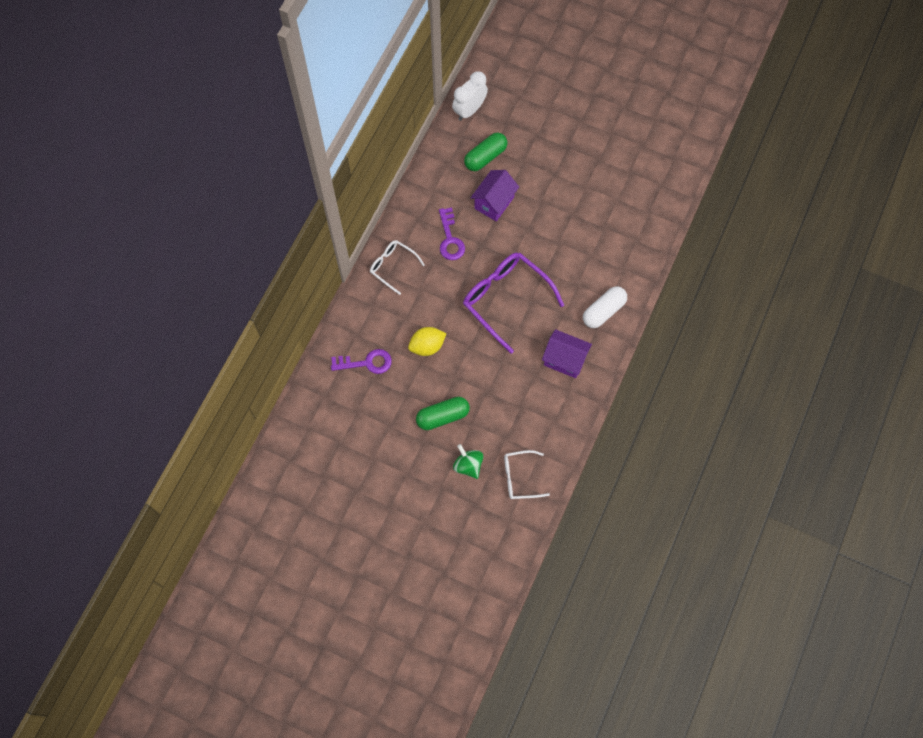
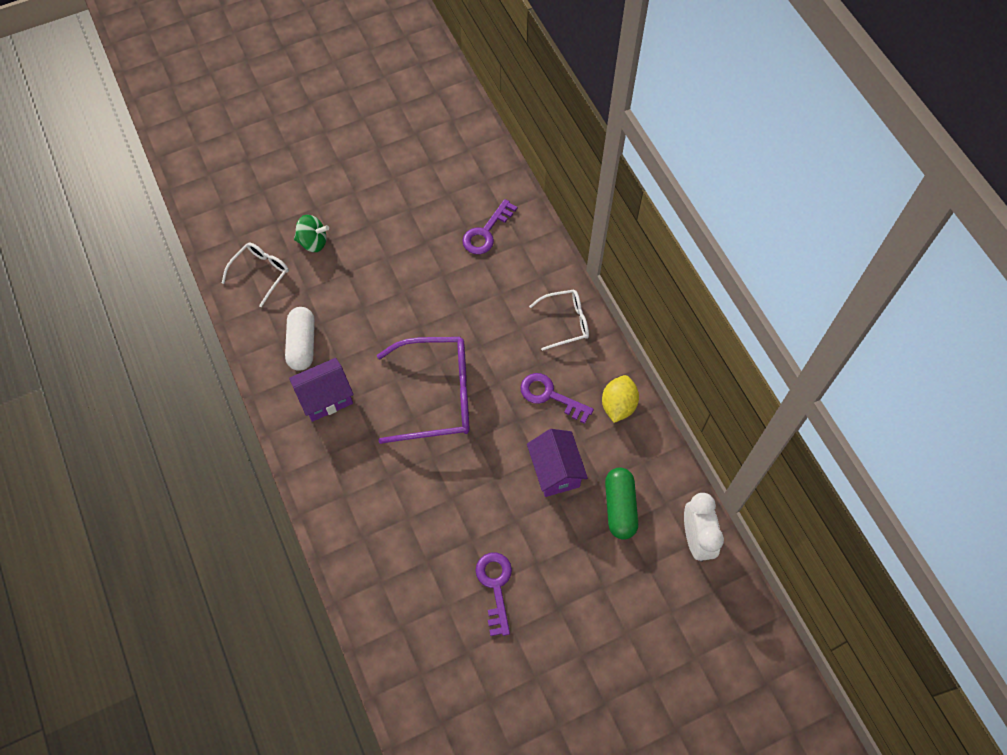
camera: 130 degrees right, 5 degrees down
yellow lemon [408,327,447,356] -> yellow lemon moved to [602,375,639,423]
green capsule [416,397,470,430] -> none
white capsule [583,286,627,328] -> white capsule moved to [285,307,315,371]
none -> purple key [475,552,512,636]

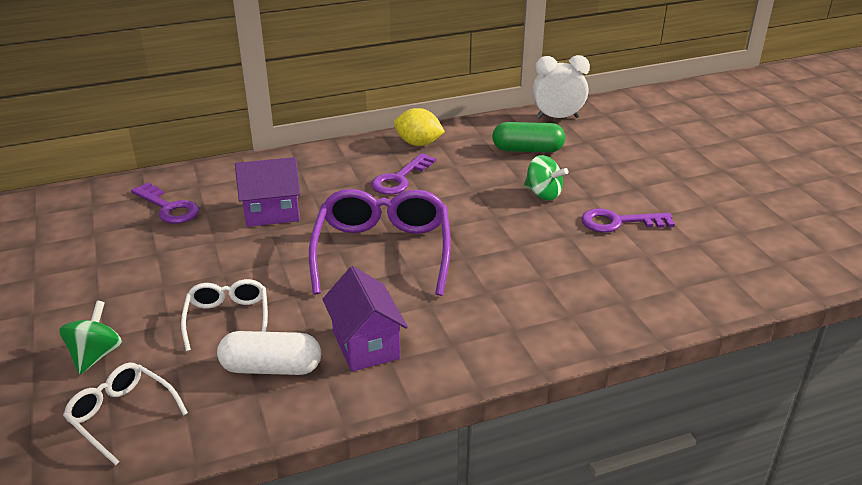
camera: 85 degrees left, 30 degrees down
purple house [527,429,588,497] -> purple house moved to [235,157,300,227]
white glasses [529,289,589,351] -> white glasses moved to [181,279,268,351]
none -> green spinning top [524,155,568,201]

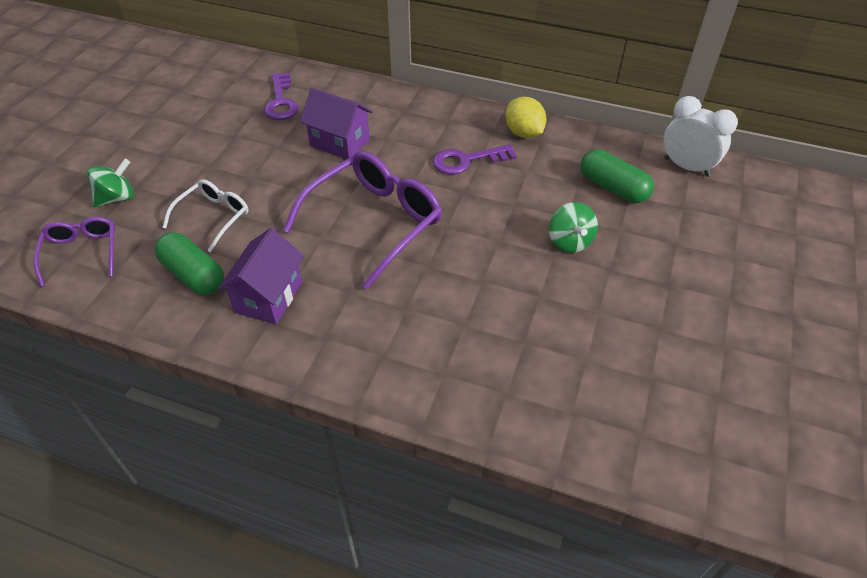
camera: 40 degrees right, 15 degrees up
white glasses [63,362,188,465] -> purple glasses [34,217,115,287]
white capsule [217,331,321,375] -> green capsule [155,232,224,295]
purple key [581,208,675,233] -> none

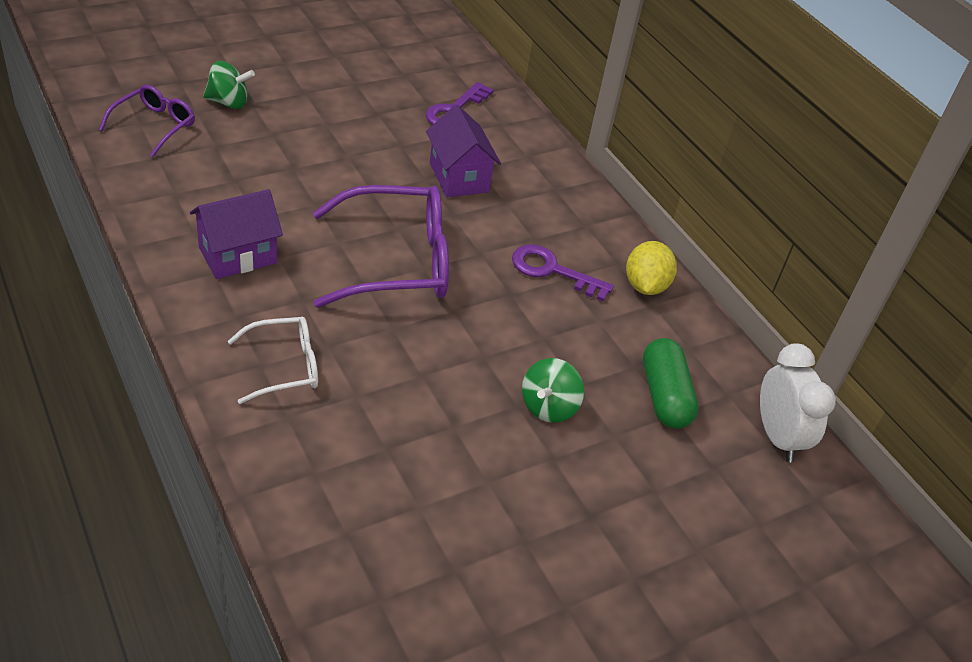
camera: 35 degrees right, 5 degrees down
green capsule [155,232,224,295] -> none
white glasses [162,179,249,253] -> white glasses moved to [228,317,318,404]

